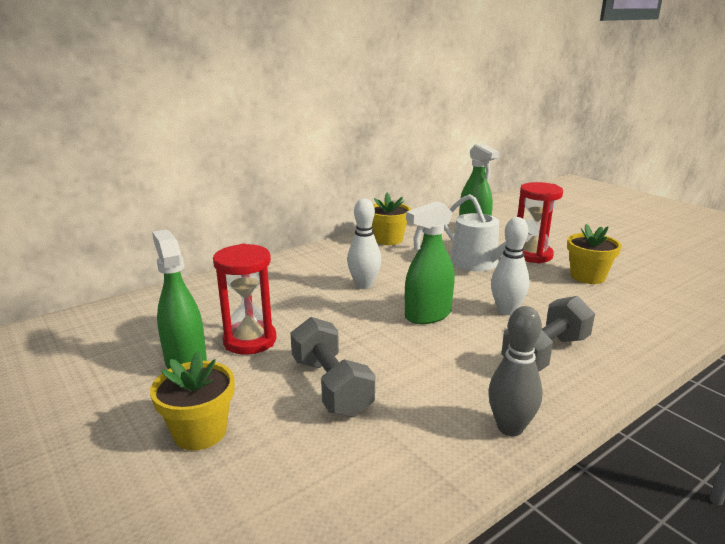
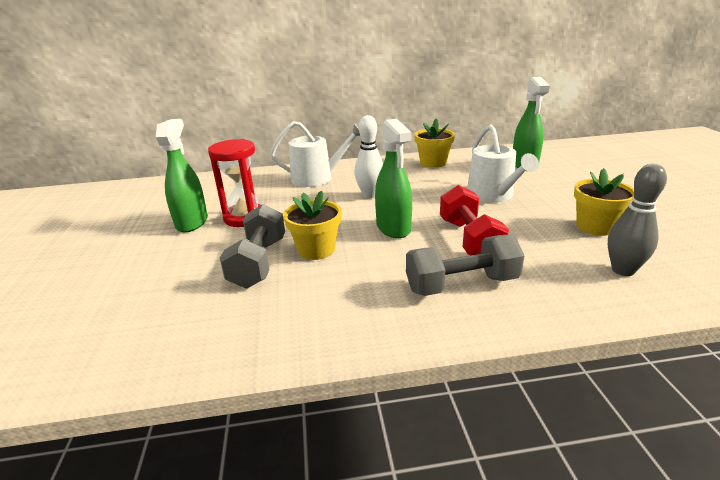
camera: 30 degrees right, 5 degrees up
yellow flower pot [150,351,234,451] -> yellow flower pot moved to [283,191,342,260]
green spray bottle [405,201,455,324] -> green spray bottle turned 105 degrees counterclockwise [375,118,412,238]
grey bowling pin [488,306,543,436] -> grey bowling pin moved to [608,164,667,276]
white bowling pin [491,217,529,315] -> red dumbbell [440,185,509,255]
red hourglass [517,182,563,264] -> none
none -> white watering can [270,121,360,187]

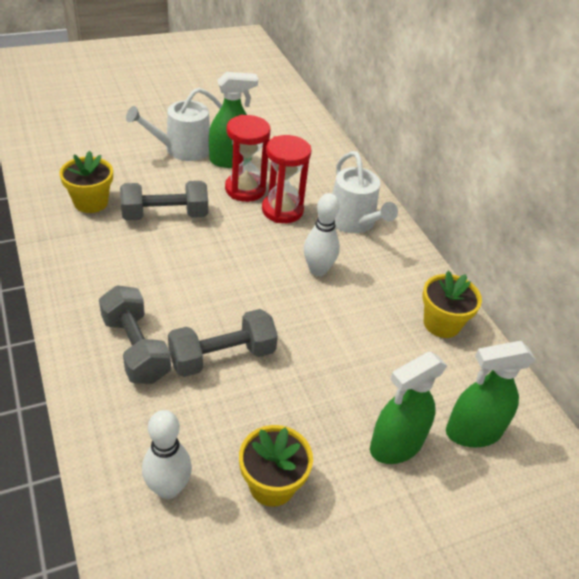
camera: 70 degrees right, 15 degrees up
yellow flower pot [283,191,342,260] -> yellow flower pot moved to [59,151,113,213]
green spray bottle [375,118,412,238] -> green spray bottle moved to [370,352,447,464]
red dumbbell [440,185,509,255] -> grey dumbbell [168,309,278,377]
white watering can [467,124,539,202] -> white watering can moved to [126,88,222,161]
grey bowling pin [608,164,667,276] -> white bowling pin [142,410,192,499]
none -> red hourglass [262,135,311,223]

